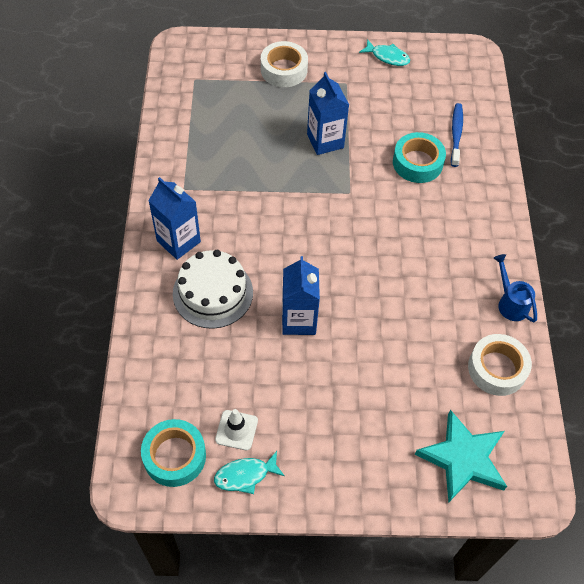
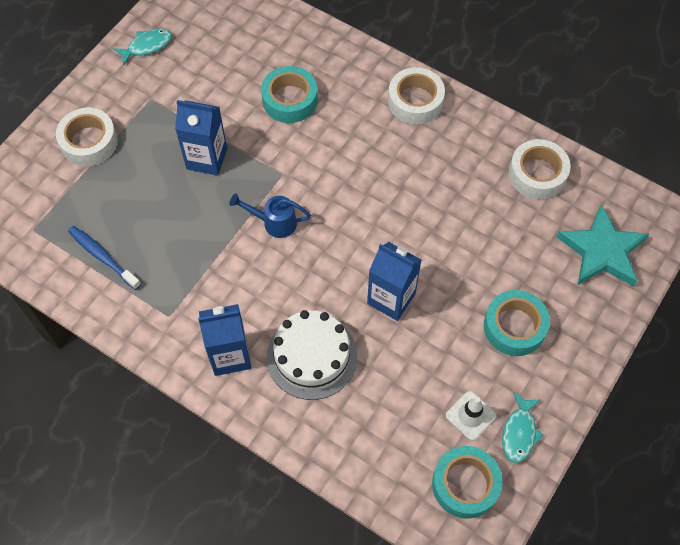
camera: 55 degrees left, 5 degrees up
blue toothbrush [451,103,463,167] -> blue toothbrush moved to [68,226,141,290]
blue watering can [494,254,537,322] -> blue watering can moved to [229,193,311,238]
none -> white tape [388,67,445,124]
none -> turquoise tape [484,290,550,356]

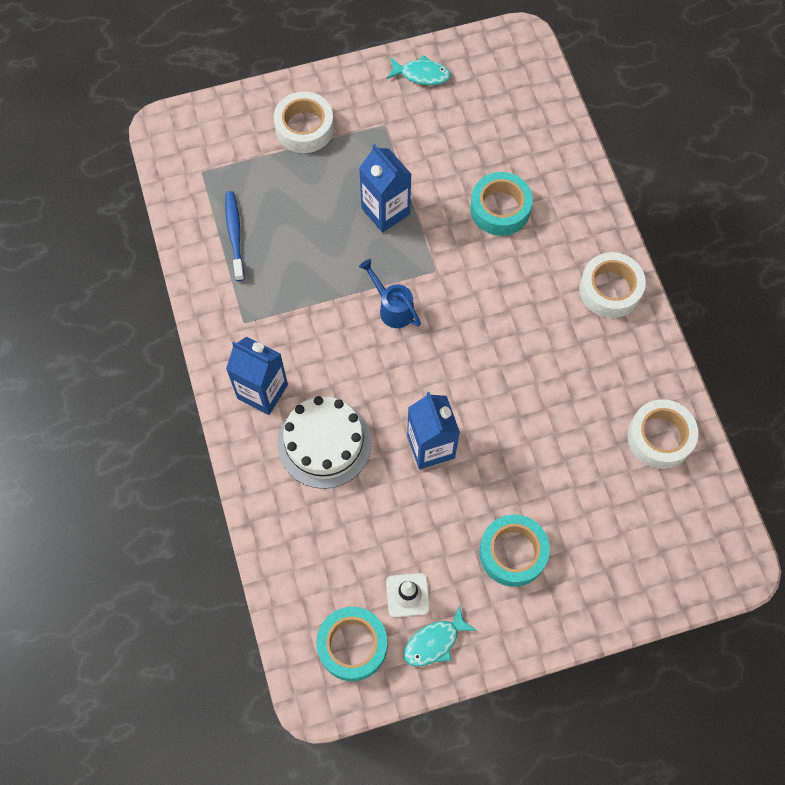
camera: 40 degrees right, 5 degrees up
turquoise star [557,204,649,286] -> none

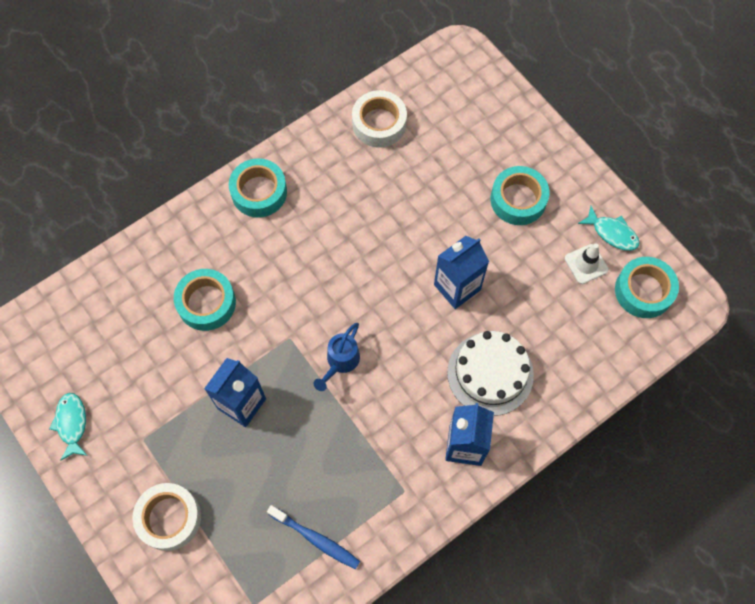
camera: 110 degrees left, 0 degrees up
blue toothbrush [225,191,244,281] -> blue toothbrush turned 120 degrees counterclockwise [267,505,360,569]
white tape [579,252,646,318] -> turquoise tape [229,158,287,217]

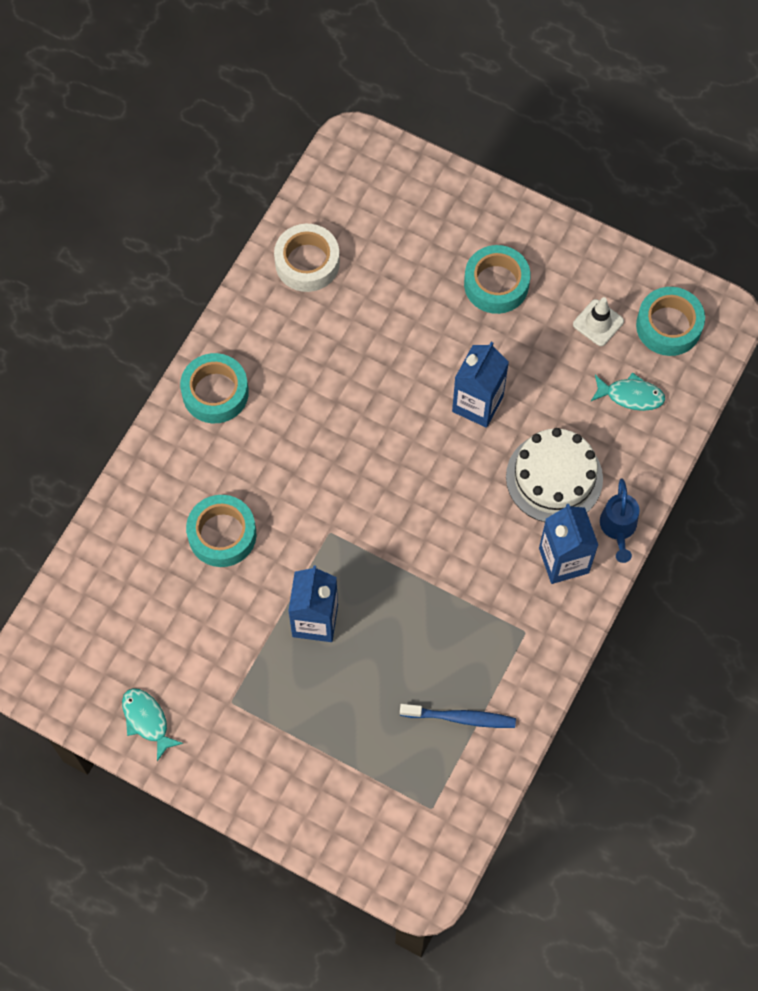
camera: 25 degrees left, 0 degrees up
white tape [132,483,201,551] -> none
blue watering can [313,323,360,391] -> blue watering can moved to [600,479,640,563]
turquoise fish [578,206,640,251] -> turquoise fish moved to [591,372,665,411]

